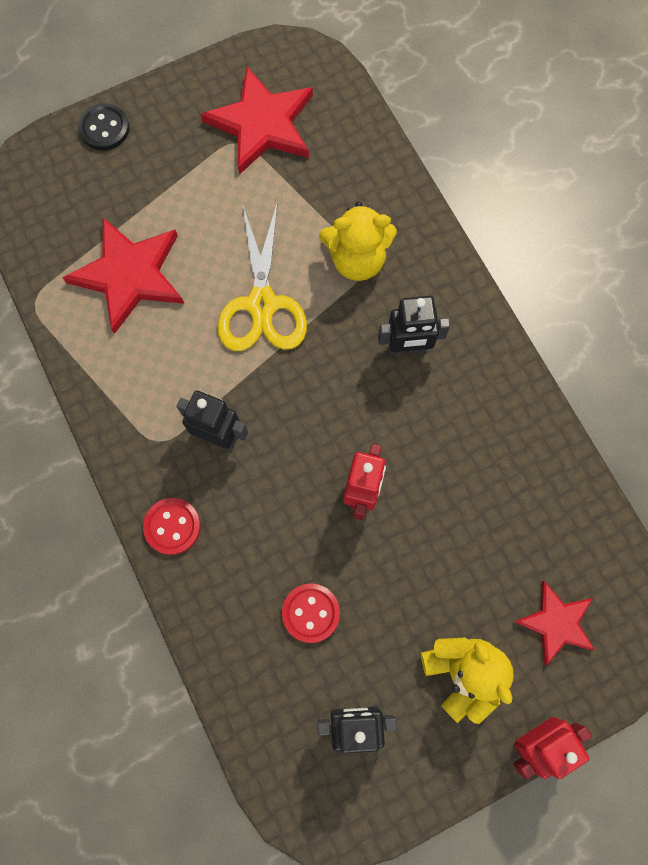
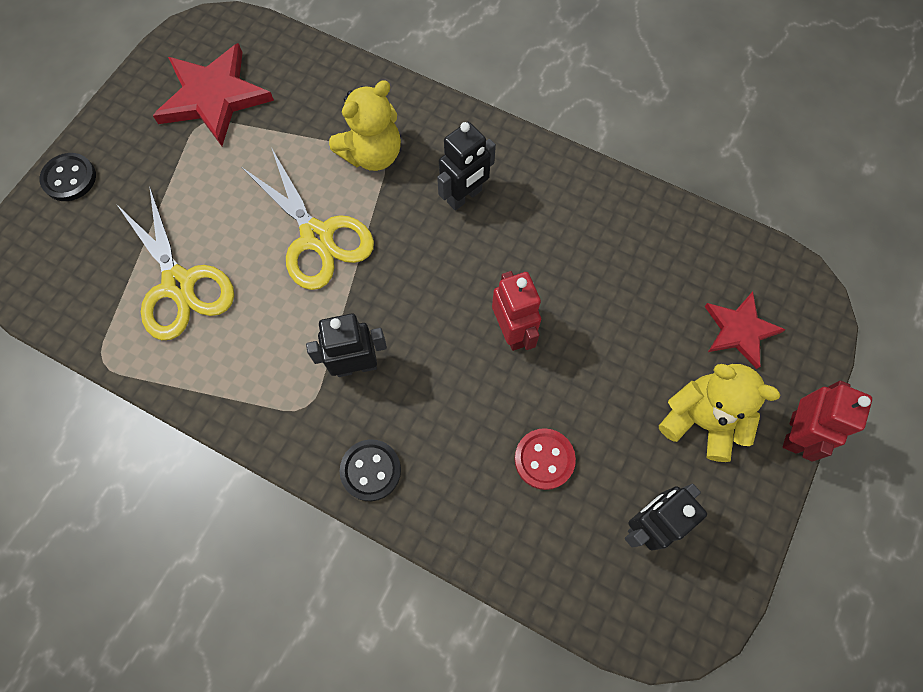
camera: 35 degrees left, 5 degrees down
red star [62,218,184,334] -> yellow scissors [117,186,234,340]
red button [143,498,201,555] -> black button [339,439,401,501]

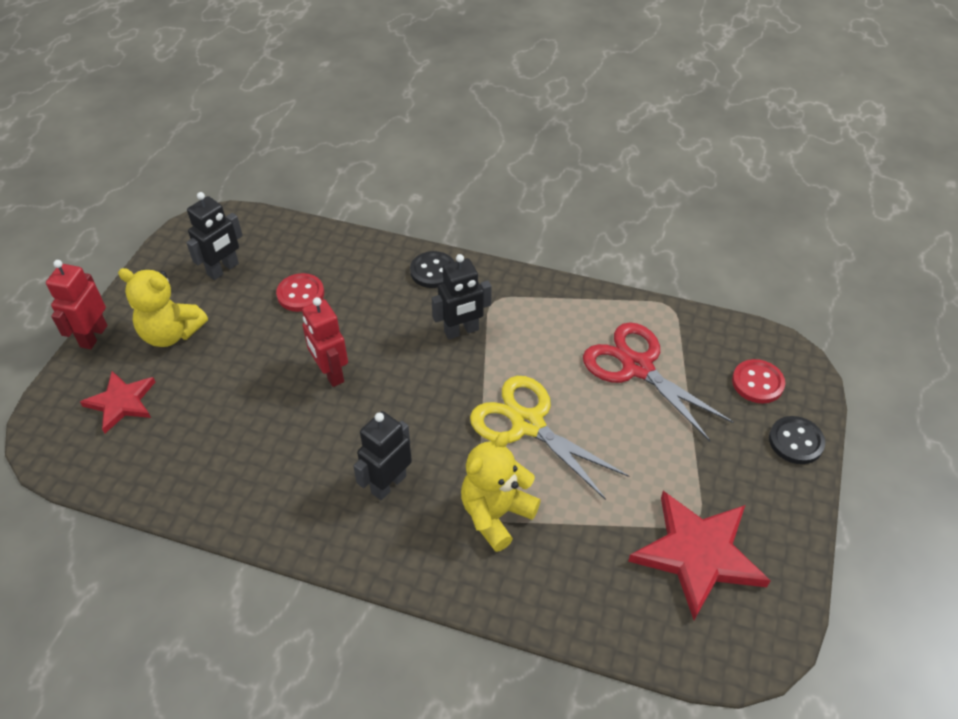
camera: 170 degrees right, 20 degrees down
yellow scissors [117,186,234,340] -> red scissors [583,322,733,441]
none -> red button [732,359,785,404]

